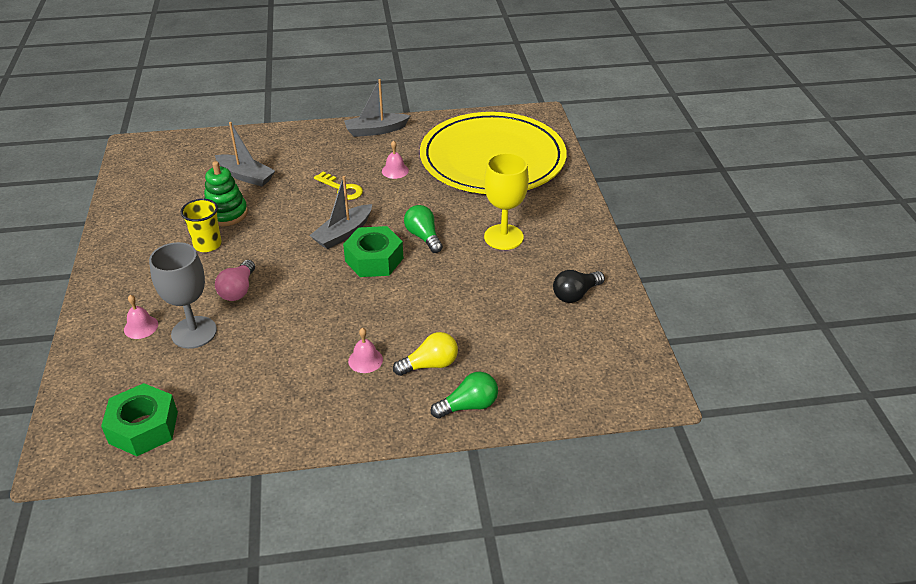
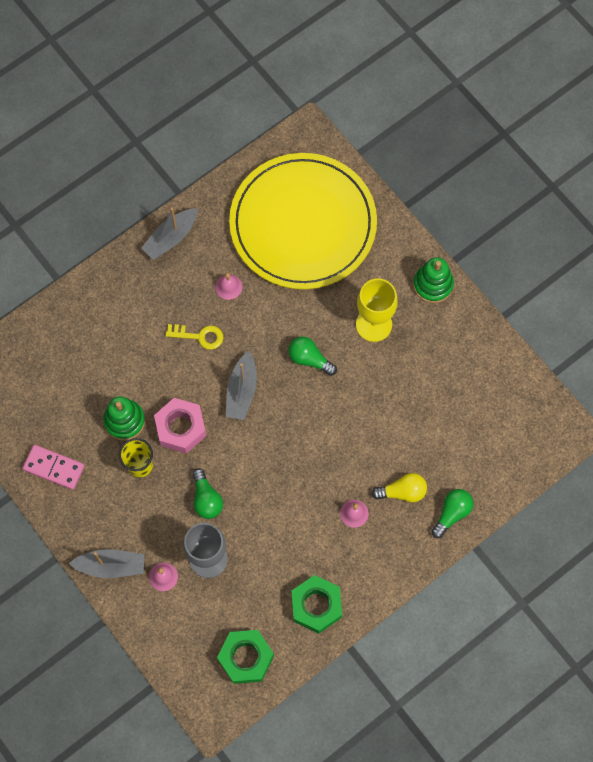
camera: 30 degrees left, 30 degrees up
grey boat [215,122,275,186] -> grey boat moved to [69,549,144,578]
pink light bulb [215,260,255,301] -> green light bulb [193,468,223,519]
green nut [343,226,403,277] -> green nut moved to [291,575,342,634]
yellow light bulb [393,332,458,376] -> yellow light bulb turned 45 degrees clockwise [372,473,427,502]
black light bulb [553,270,605,303] -> none
none -> pink domino [23,445,84,490]
none -> pink nut [154,398,206,454]
none -> green stacking toy [413,257,454,303]

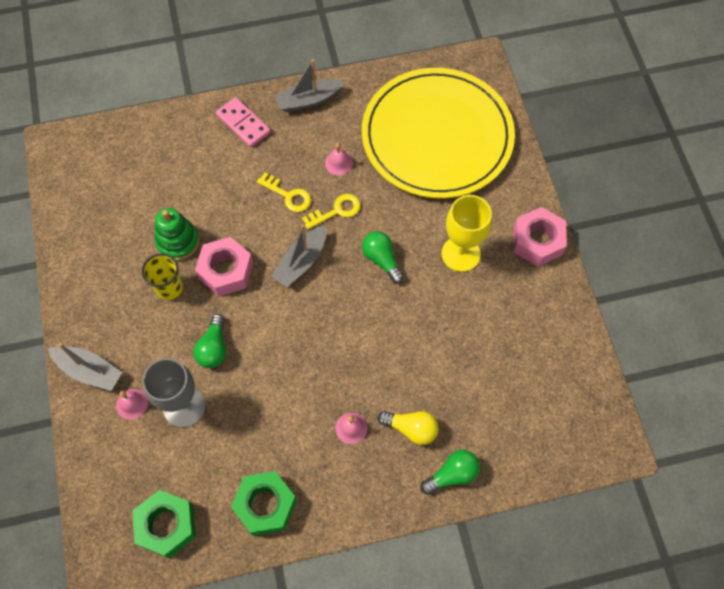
camera: 25 degrees right, 5 degrees down
pink domino [23,445,84,490] -> pink domino moved to [216,97,271,148]
green stacking toy [413,257,454,303] -> pink nut [514,207,567,267]
none -> yellow key [302,194,360,229]

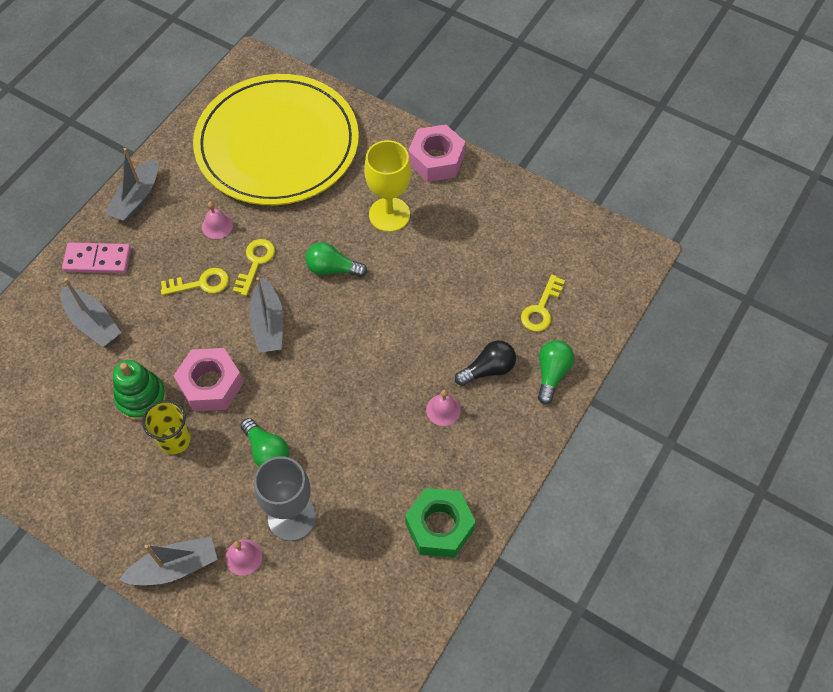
camera: 45 degrees left, 5 degrees down
green nut [133,490,196,558] -> none
yellow light bulb [378,411,439,445] -> black light bulb [455,340,516,386]
none -> grey boat [60,278,121,347]
none -> yellow key [521,275,565,332]

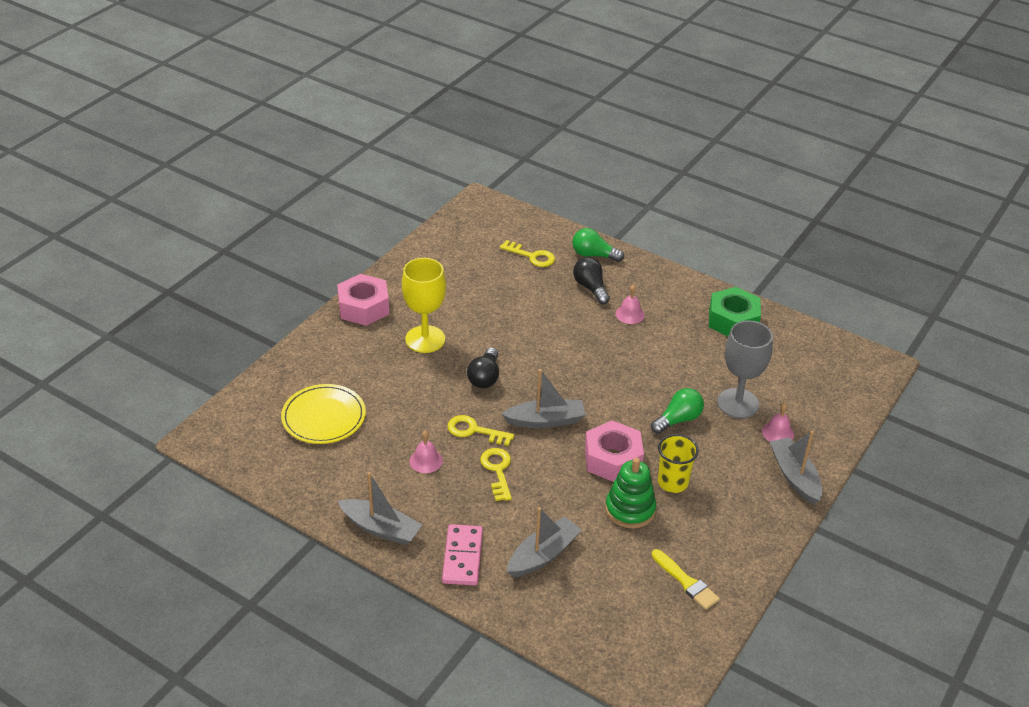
camera: 90 degrees left, 20 degrees down
yellow plate [193,74,359,205] -> yellow plate [281,384,366,444], size x0.48
green light bulb [305,242,367,277] -> black light bulb [467,348,499,388]
none -> yellow brush [652,549,720,610]

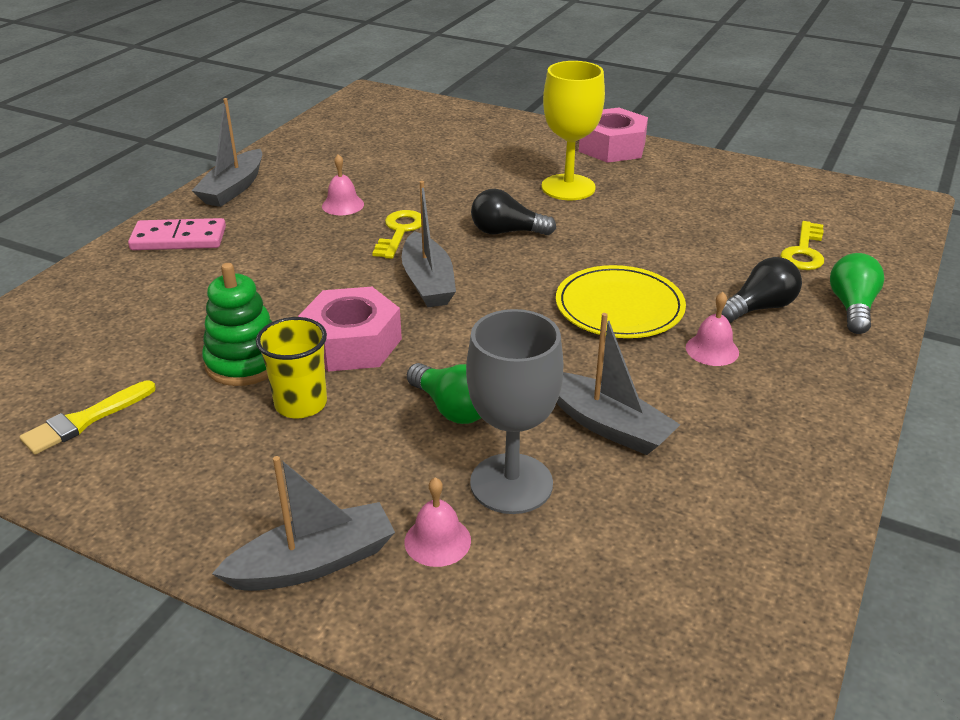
camera: 85 degrees right, 5 degrees down
yellow plate [281,384,366,444] -> yellow plate moved to [556,265,686,338]
yellow key [480,448,512,501] -> none
grey boat [507,507,582,577] -> grey boat moved to [557,313,680,455]
green nut [709,287,761,336] -> none

